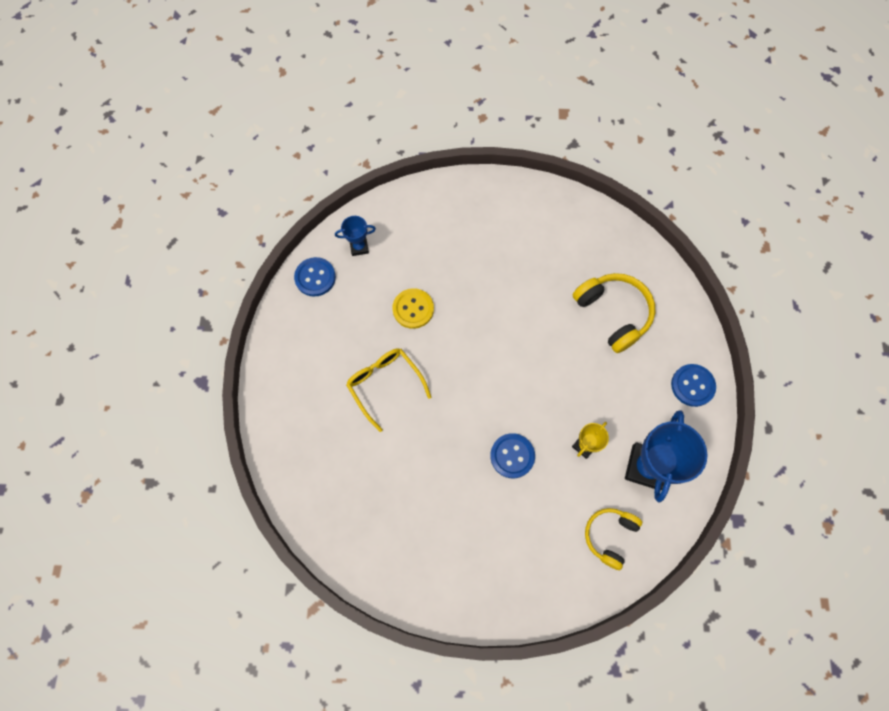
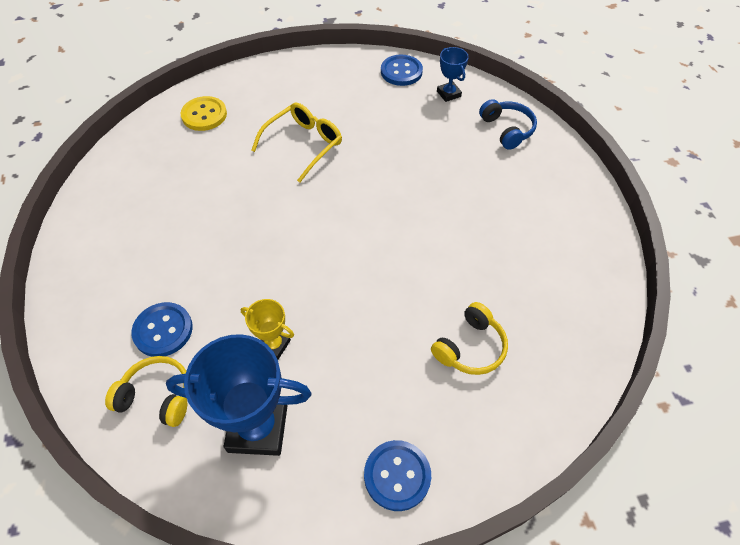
camera: 75 degrees right, 15 degrees down
yellow button [392,288,434,329] -> yellow button moved to [181,96,227,131]
blue button [490,433,535,478] -> blue button moved to [131,302,193,357]
yellow headphones [573,273,655,353] -> yellow headphones [431,302,508,375], size x0.65
none -> blue headphones [479,99,537,150]

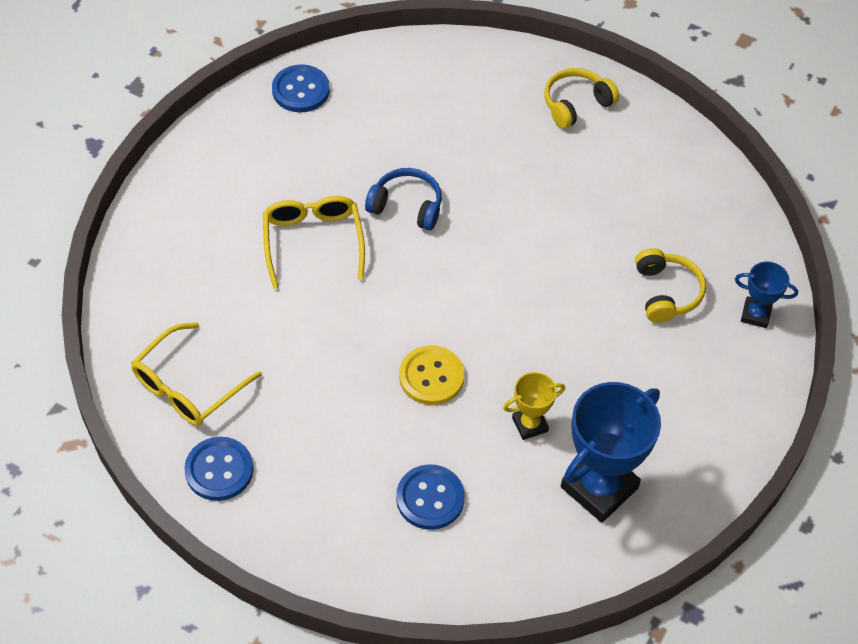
camera: 50 degrees left, 0 degrees up
yellow headphones [105,356,187,427] -> yellow headphones moved to [544,68,619,129]
yellow button [181,96,227,131] -> yellow button moved to [399,345,464,405]
blue button [364,440,431,511] -> blue button moved to [184,437,253,501]
blue trophy [437,47,469,102] -> blue trophy moved to [735,262,798,328]
blue headphones [479,99,537,150] -> blue headphones moved to [365,168,442,230]
none -> yellow glasses [131,322,262,426]

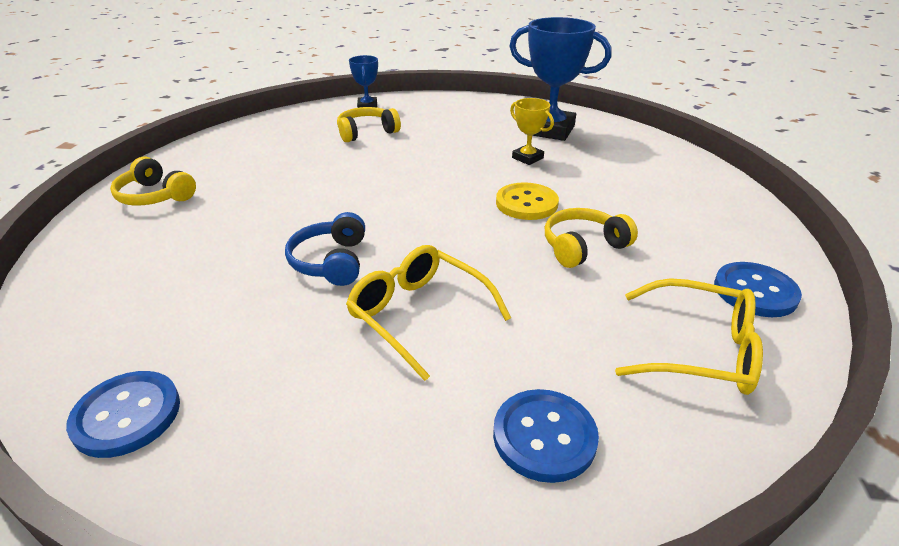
camera: 110 degrees left, 20 degrees down
yellow glasses [263,196,365,289] -> yellow glasses turned 75 degrees clockwise [346,245,511,381]
blue button [396,464,465,530] -> blue button moved to [493,389,599,483]
none -> yellow headphones [545,208,638,268]

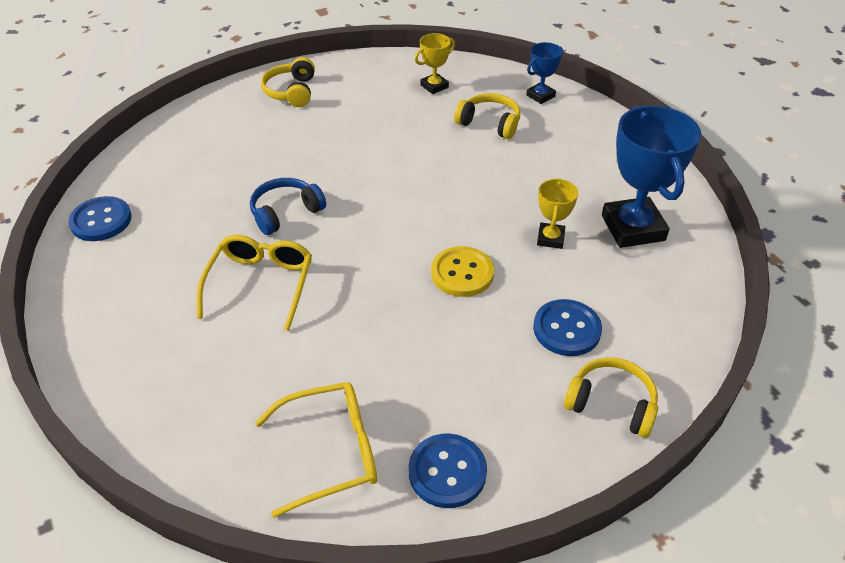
camera: 55 degrees right, 10 degrees up
blue button [493,389,599,483] -> blue button moved to [533,299,602,356]
yellow headphones [545,208,638,268] -> yellow headphones moved to [564,357,658,438]
yellow glasses [615,278,763,395] -> yellow glasses turned 90 degrees counterclockwise [255,382,377,518]
none -> yellow trophy [415,33,455,94]

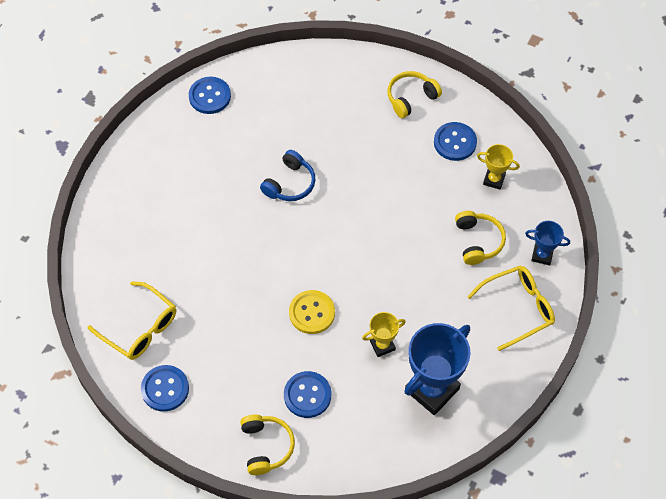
camera: 55 degrees right, 15 degrees up
yellow glasses [197,235,312,331] -> yellow glasses moved to [467,266,555,351]
blue headphones [250,178,326,235] -> blue headphones turned 105 degrees clockwise [260,150,315,201]
none -> blue button [434,122,477,161]

